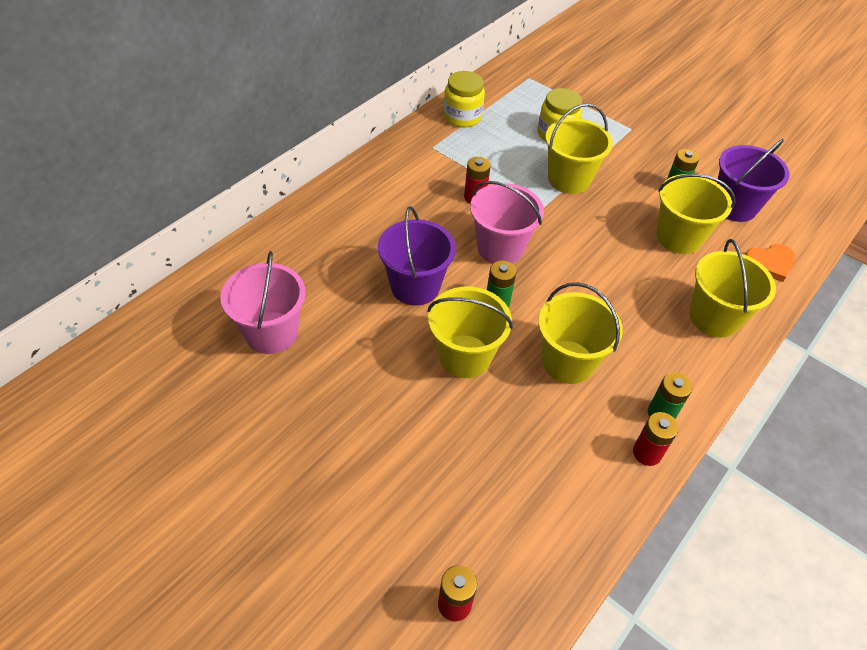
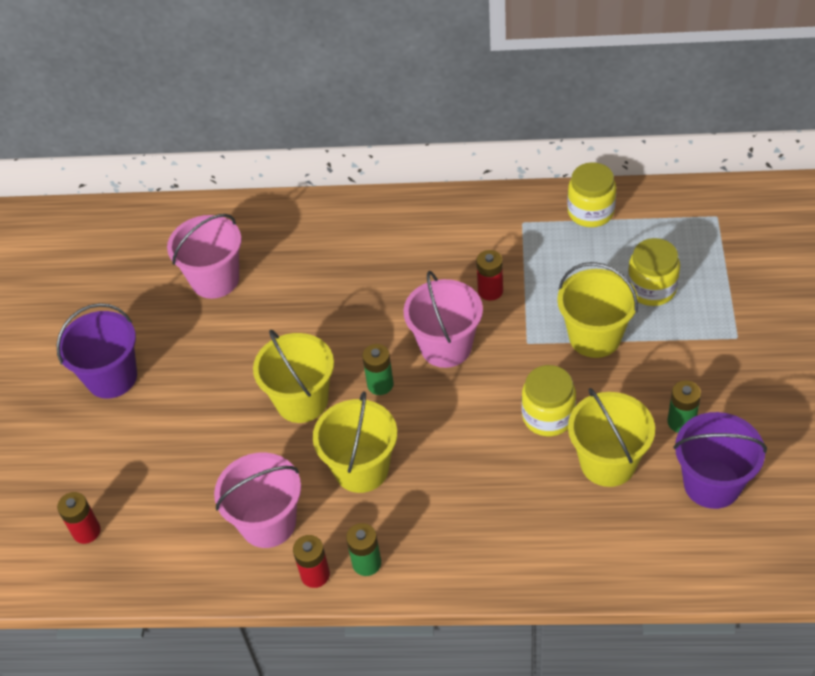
camera: 60 degrees right, 0 degrees up
purple bucket [378,206,456,306] -> purple bucket moved to [56,303,137,399]
yellow bucket [689,239,776,338] -> none
orange heart [745,244,796,282] -> none
none -> pink bucket [214,453,301,548]
none -> yellow jar [522,365,576,436]

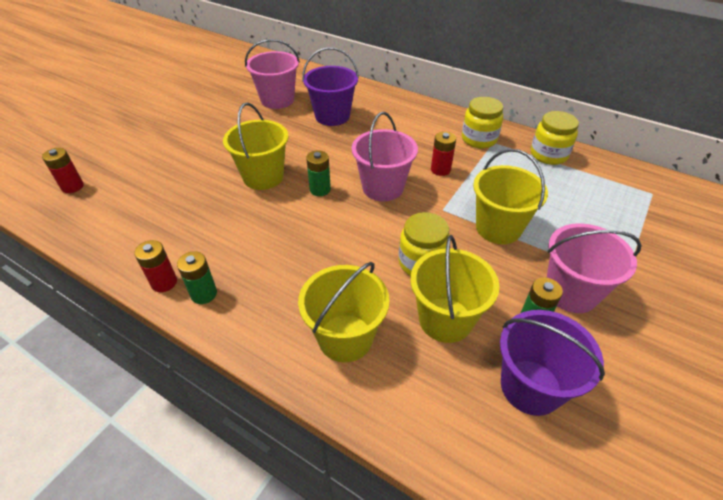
camera: 25 degrees right, 5 degrees down
purple bucket [56,303,137,399] -> purple bucket moved to [302,47,359,126]
pink bucket [214,453,301,548] -> pink bucket moved to [547,223,641,313]
yellow bucket [313,391,397,493] -> yellow bucket moved to [298,262,389,362]
yellow jar [627,238,680,306] -> yellow jar moved to [462,97,503,148]

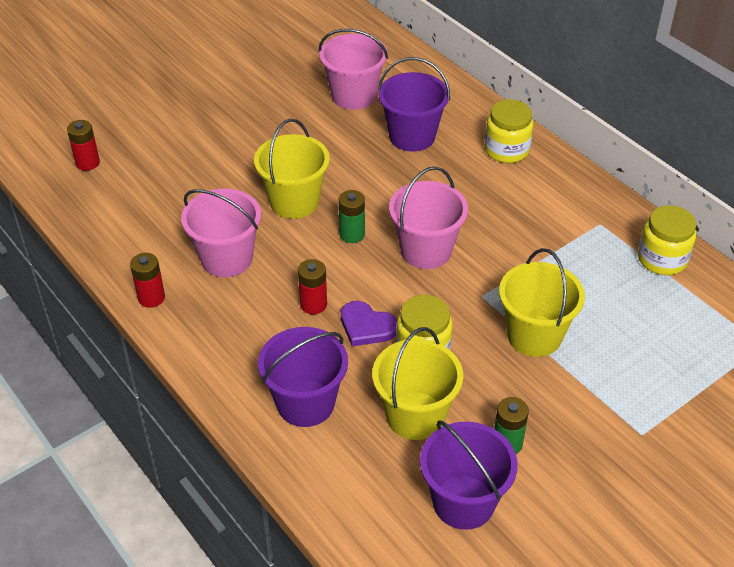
camera: 20 degrees right, 0 degrees up
green battery [177,251,217,304] -> none
yellow bucket [298,262,389,362] -> purple bucket [258,327,348,427]
red battery [431,131,456,176] -> red battery moved to [298,259,327,314]
yellow jar [462,97,503,148] -> yellow jar moved to [484,99,533,163]
pink bucket [547,223,641,313] -> pink bucket moved to [181,188,261,277]
none -> purple heart [341,301,397,346]

